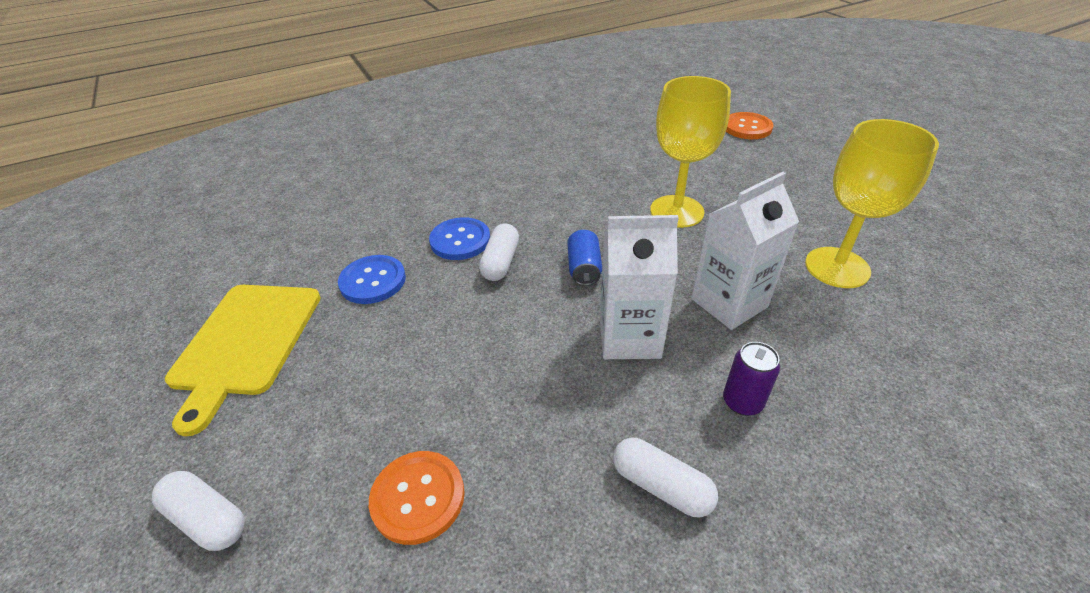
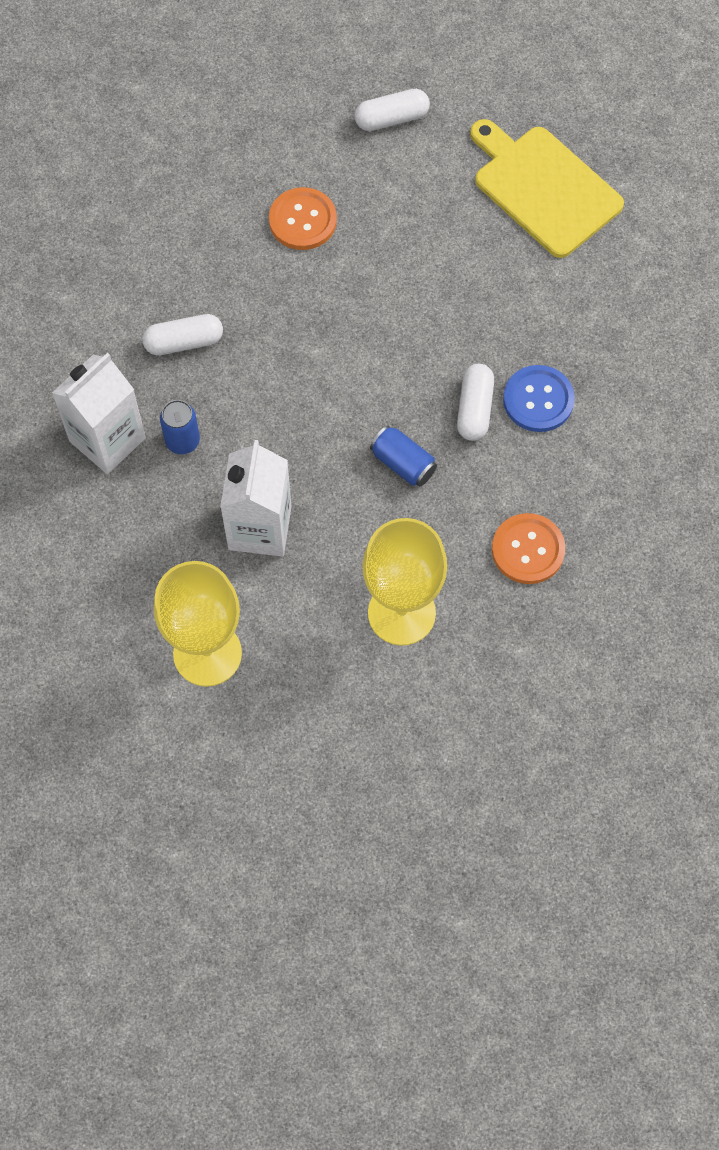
camera: 130 degrees right, 25 degrees up
blue button [338,255,406,304] -> none
white capsule [479,224,519,281] -> white capsule turned 45 degrees clockwise [457,364,494,441]
white carton [600,215,679,359] -> white carton moved to [52,353,146,474]
purple can [723,342,780,416] -> blue can [160,400,200,454]
orange button [726,112,773,139] -> orange button moved to [492,513,565,584]

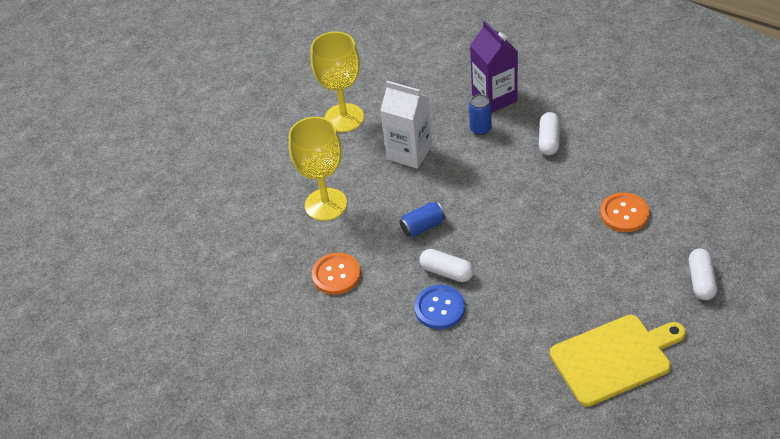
camera: 115 degrees right, 20 degrees down
white carton [52,353,146,474] -> purple carton [470,21,518,113]

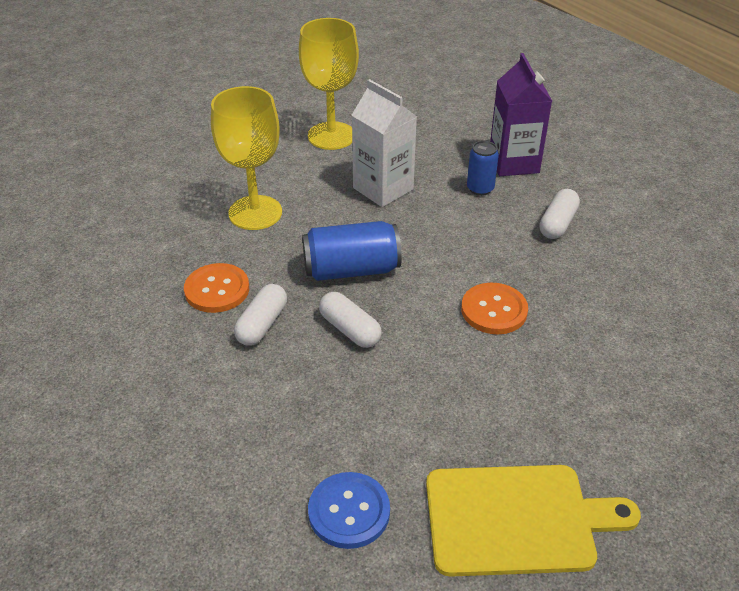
camera: 15 degrees right, 5 degrees down
blue can [400,201,445,237] -> blue can [302,221,402,281], size x1.67
blue button [414,285,465,329] -> blue button moved to [308,472,390,549]
orange button [600,192,650,232] -> orange button moved to [461,283,528,334]
white capsule [689,248,717,300] -> white capsule moved to [234,284,287,346]

